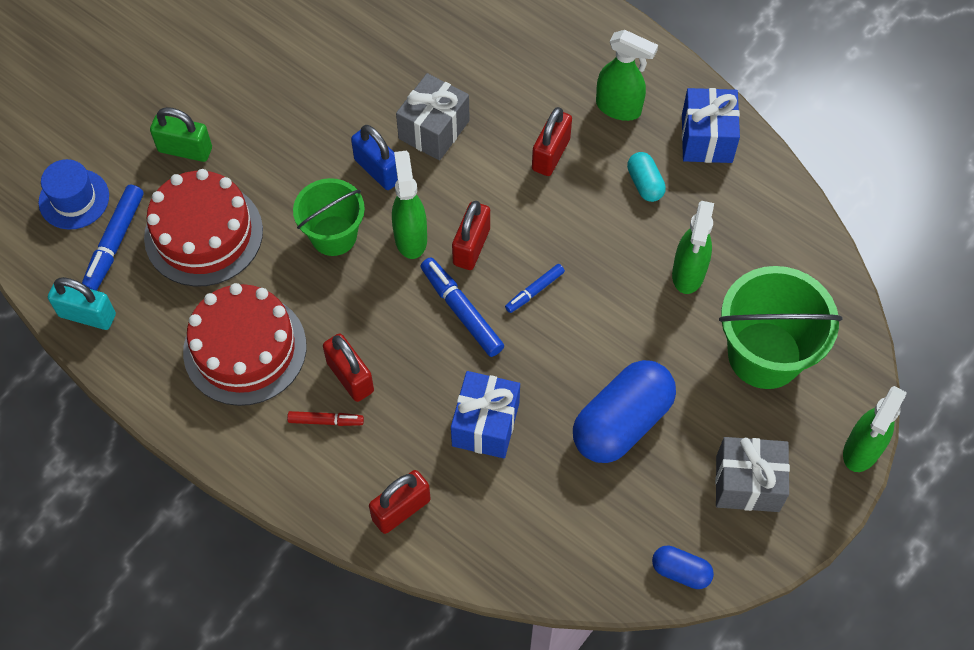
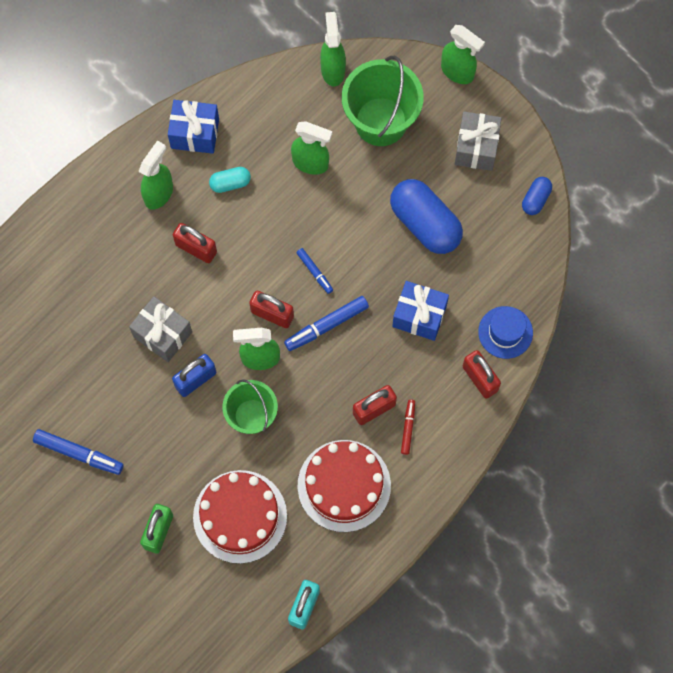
camera: 85 degrees left, 10 degrees up
blue hat [38,159,109,230] -> blue hat moved to [478,306,533,359]
blue marker [82,184,143,291] -> blue marker moved to [33,429,124,475]
none -> green spray bottle [320,12,346,86]

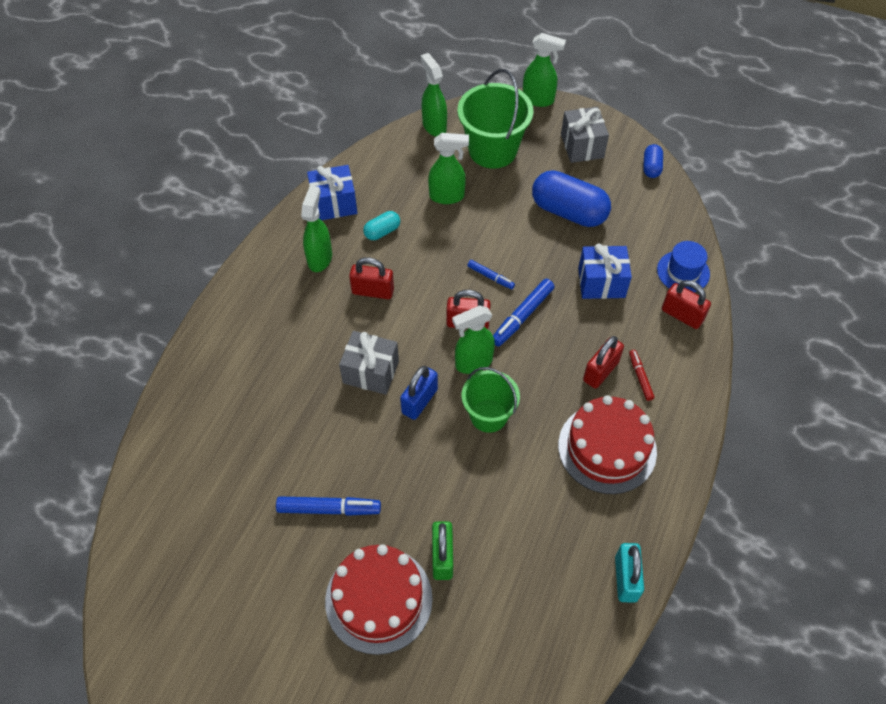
camera: 20 degrees left, 15 degrees down
red cake [193,470,287,564] -> red cake moved to [325,544,433,655]

